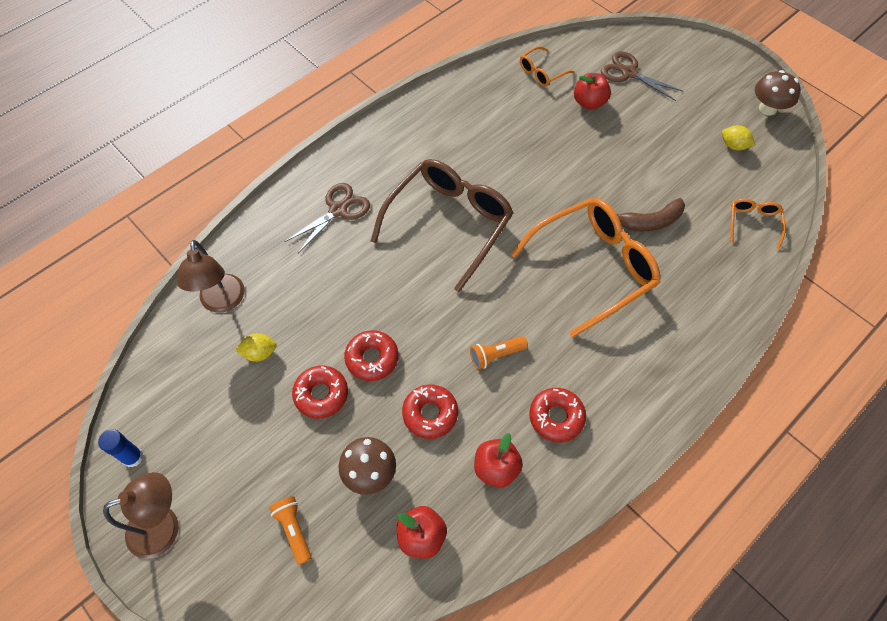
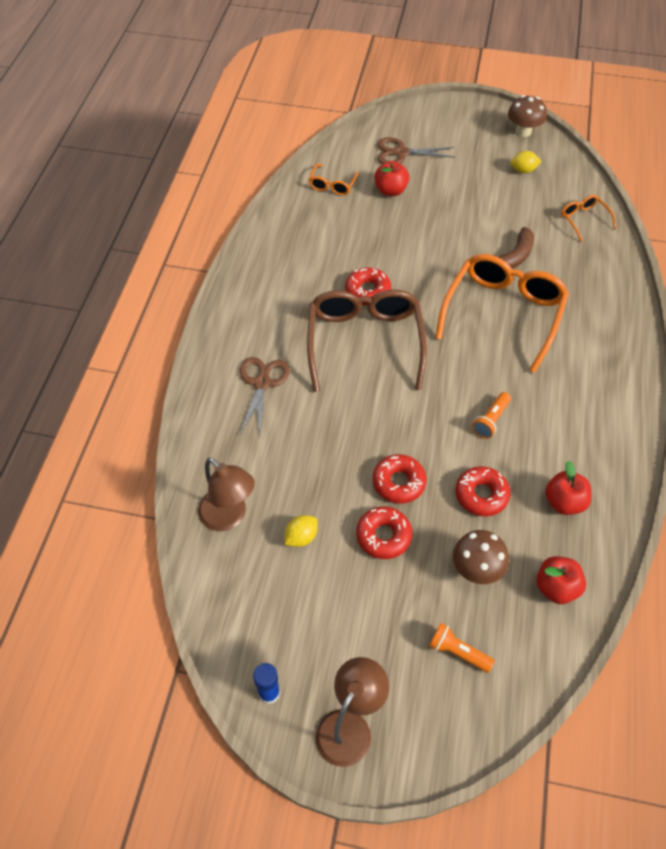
camera: 35 degrees left, 5 degrees down
red donut [529,388,586,442] -> red donut moved to [345,268,391,305]

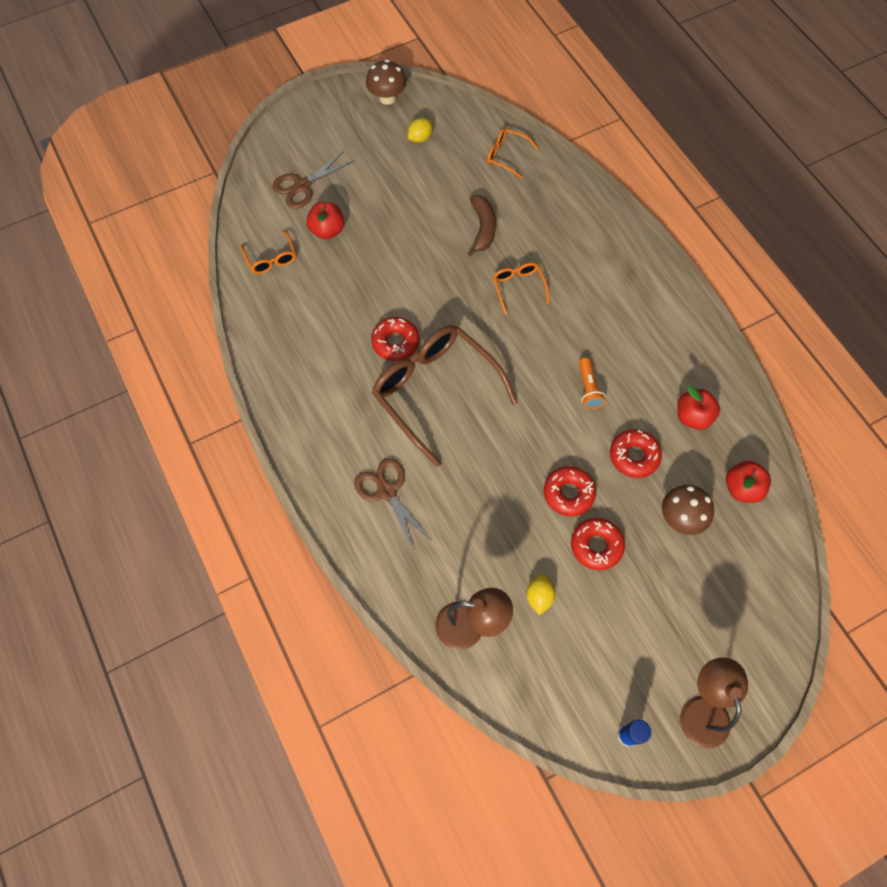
camera: 40 degrees left, 10 degrees up
orange flashlight [429,623,495,673] -> none
orange glasses [435,254,569,373] -> orange glasses [493,263,549,315], size x0.45

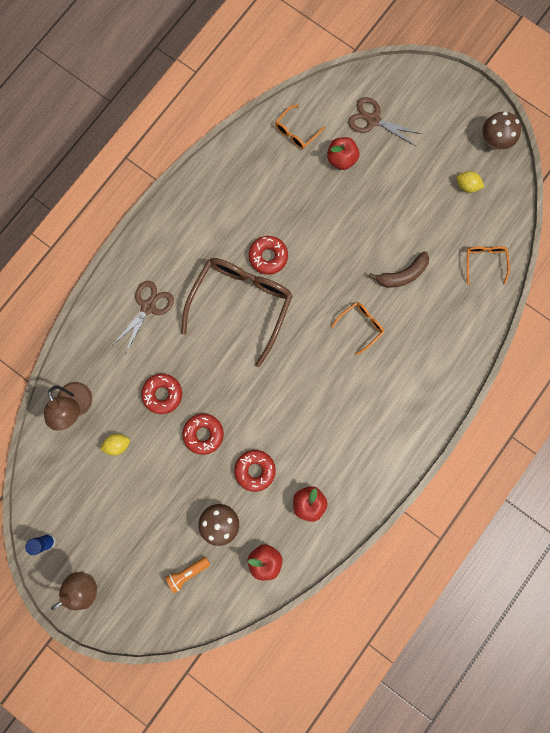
camera: 65 degrees right, 15 degrees up
red donut [571,518,625,570] -> red donut moved to [141,374,182,414]
orange flashlight [579,358,606,409] -> orange flashlight moved to [165,557,210,593]

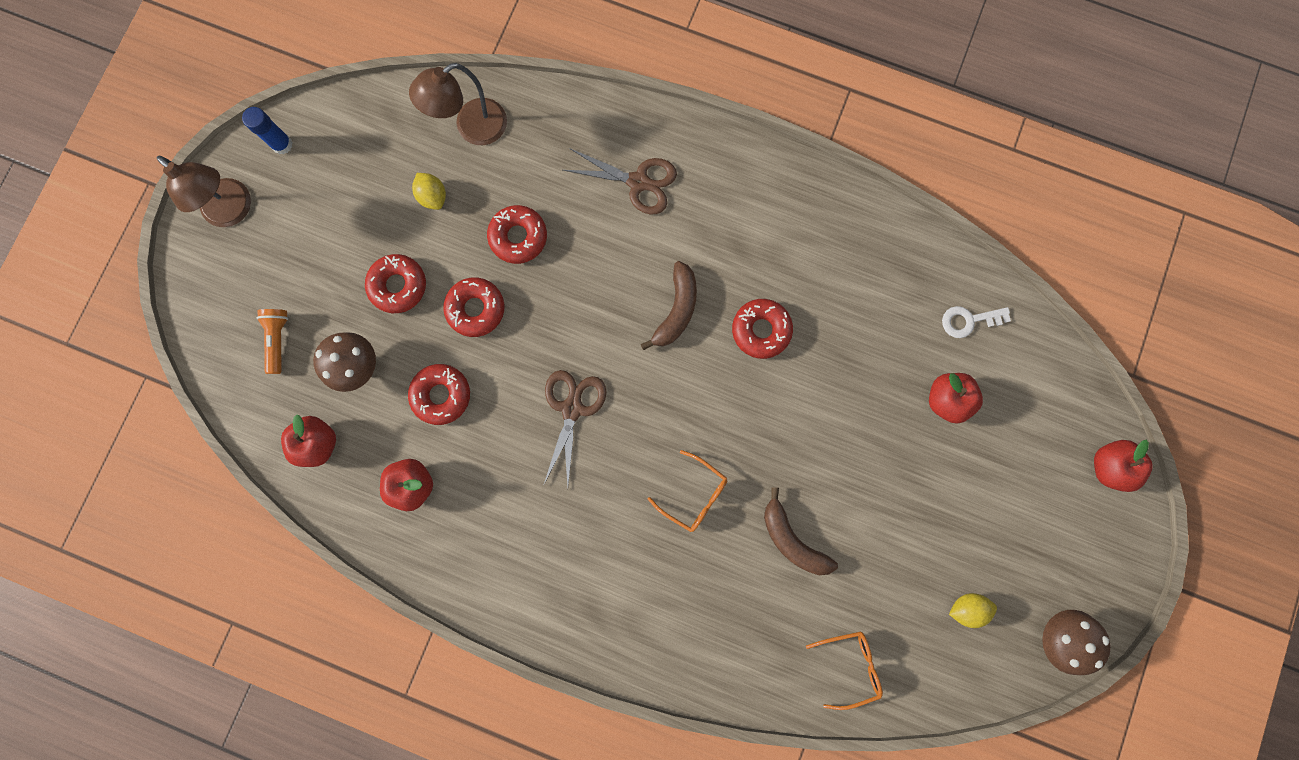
camera: 75 degrees right, 0 degrees up
orange flashlight [165,557,210,593] -> orange flashlight turned 45 degrees clockwise [256,309,288,374]
brown glasses [181,258,293,367] -> brown banana [641,261,697,350]
orange glasses [275,105,325,149] -> white key [942,306,1011,338]
brown scissors [348,97,422,146] -> brown scissors moved to [543,370,607,487]
yellow lemon [456,171,484,193] -> yellow lemon turned 75 degrees clockwise [949,593,997,628]
none -> red donut [365,254,426,313]
none -> red apple [1094,440,1153,492]

